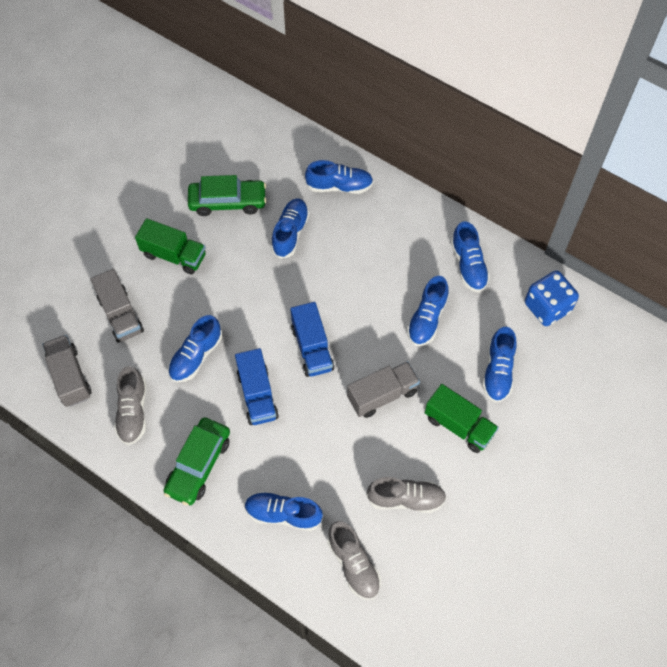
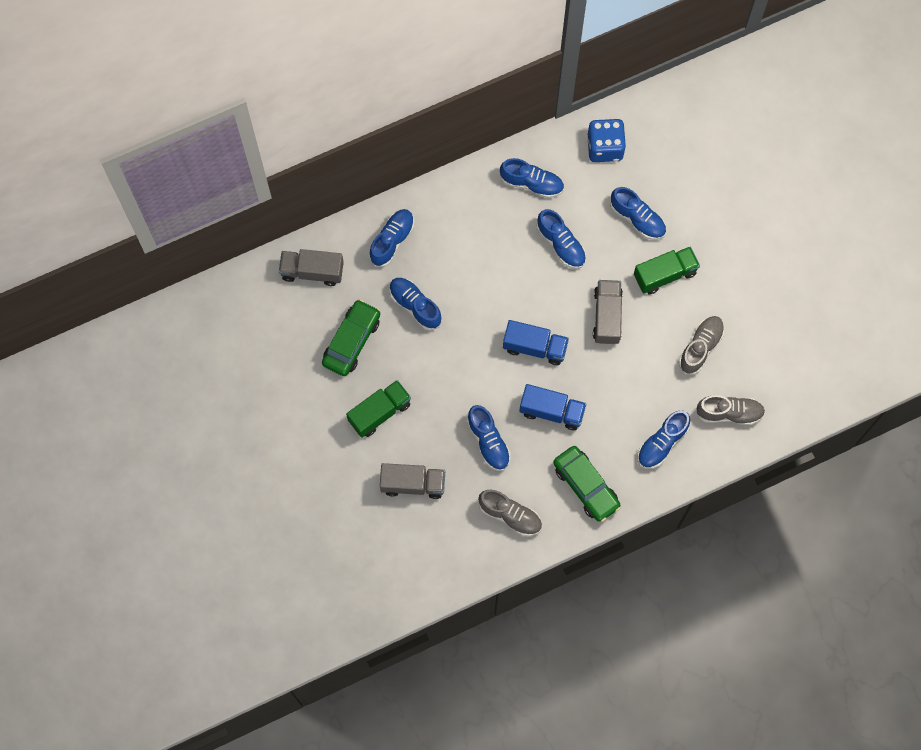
camera: 60 degrees left, 10 degrees up
grey truck [42,335,91,407] -> grey truck moved to [279,249,344,286]

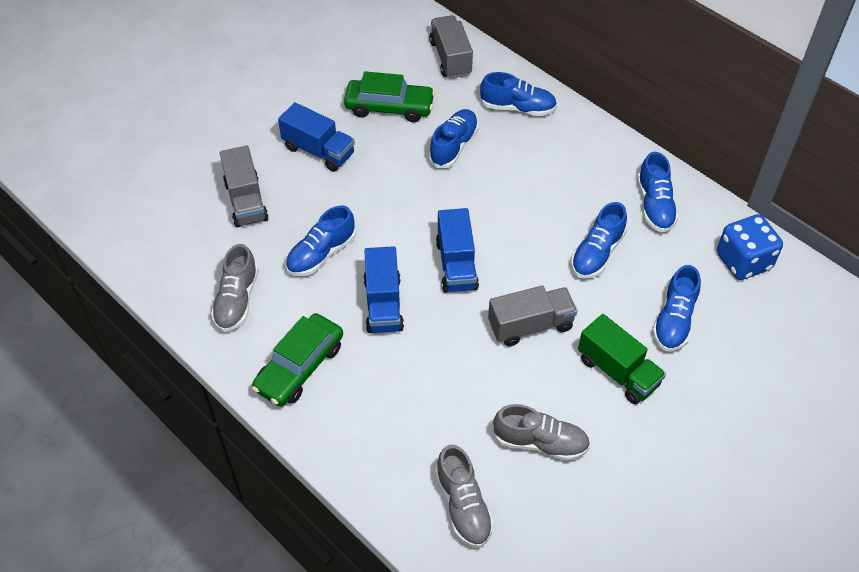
camera: 70 degrees right, 20 degrees down
green truck [346,380,411,438] -> blue truck [278,102,355,172]
blue shoe [638,410,690,469] -> none

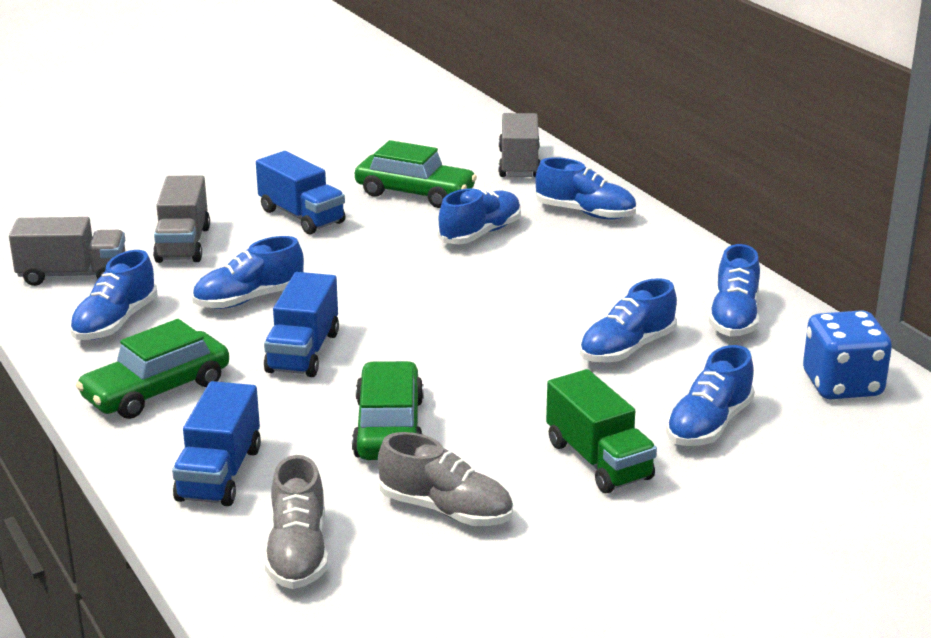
camera: 15 degrees right, 25 degrees down
grey shoe [211,244,258,332] -> blue shoe [70,250,158,340]
blue truck [436,208,479,293] -> blue truck moved to [172,381,261,506]
grey truck [488,286,577,346] -> grey truck moved to [9,217,125,286]
none -> green car [352,361,424,460]

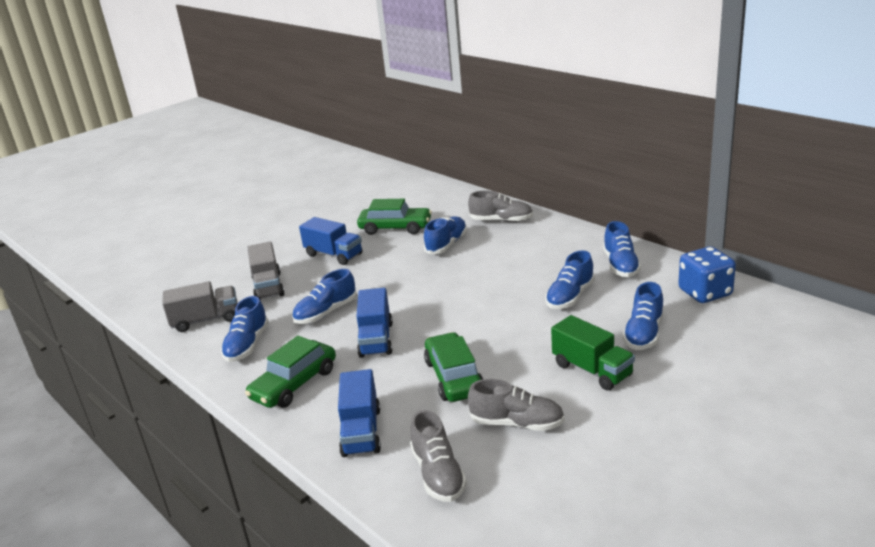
camera: 10 degrees left, 0 degrees up
grey truck [498,113,540,177] -> none
blue shoe [535,157,636,220] -> grey shoe [468,190,533,222]

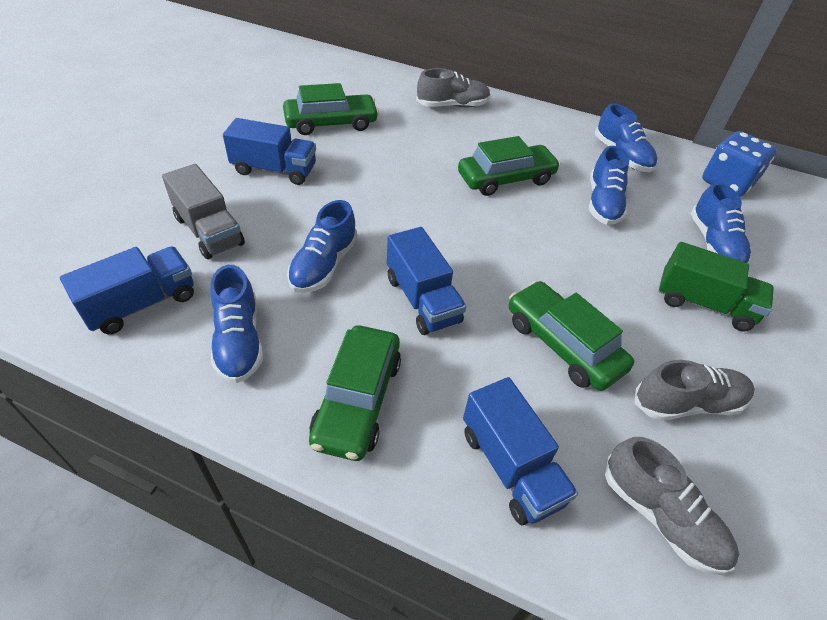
camera: 30 degrees left, 20 degrees up
grey truck [162,281,238,332] -> blue truck [60,247,194,334]
blue shoe [424,216,467,254] -> none
none -> green car [458,136,561,196]

